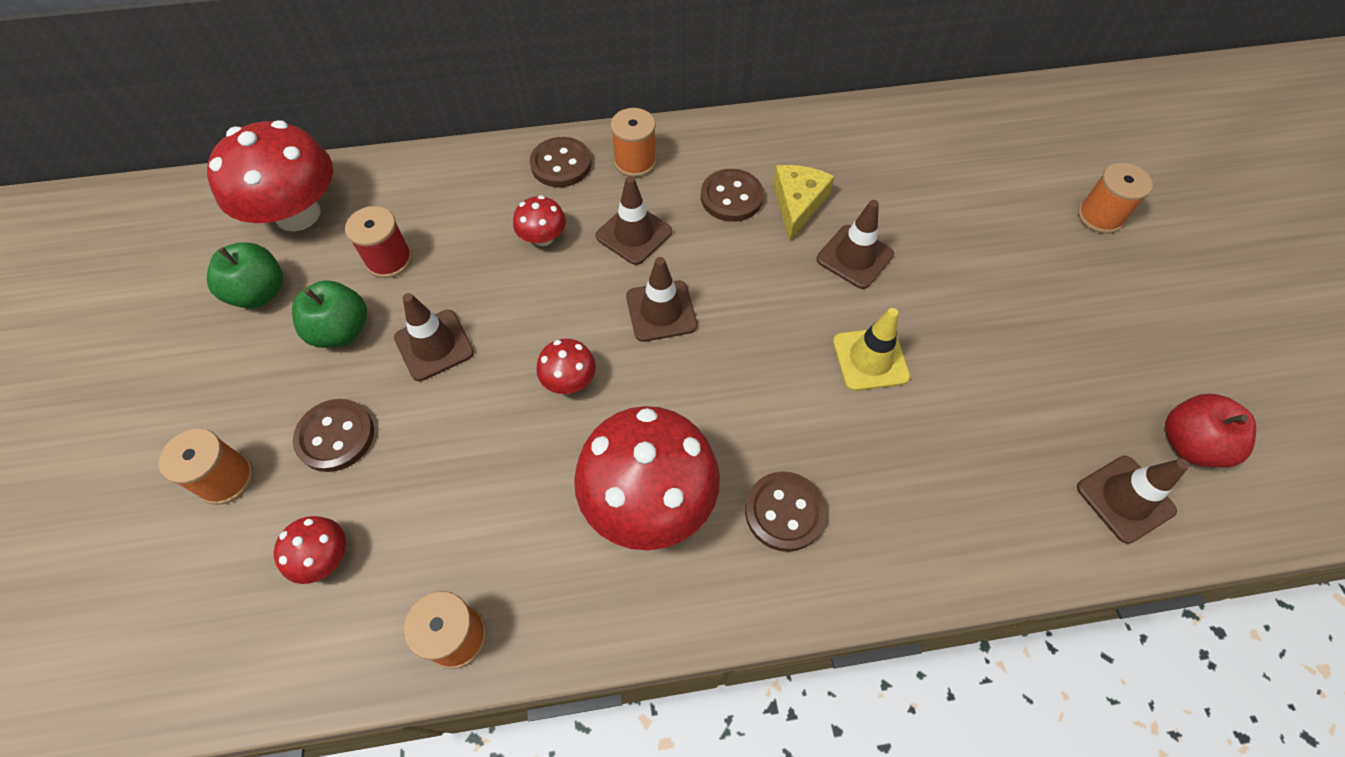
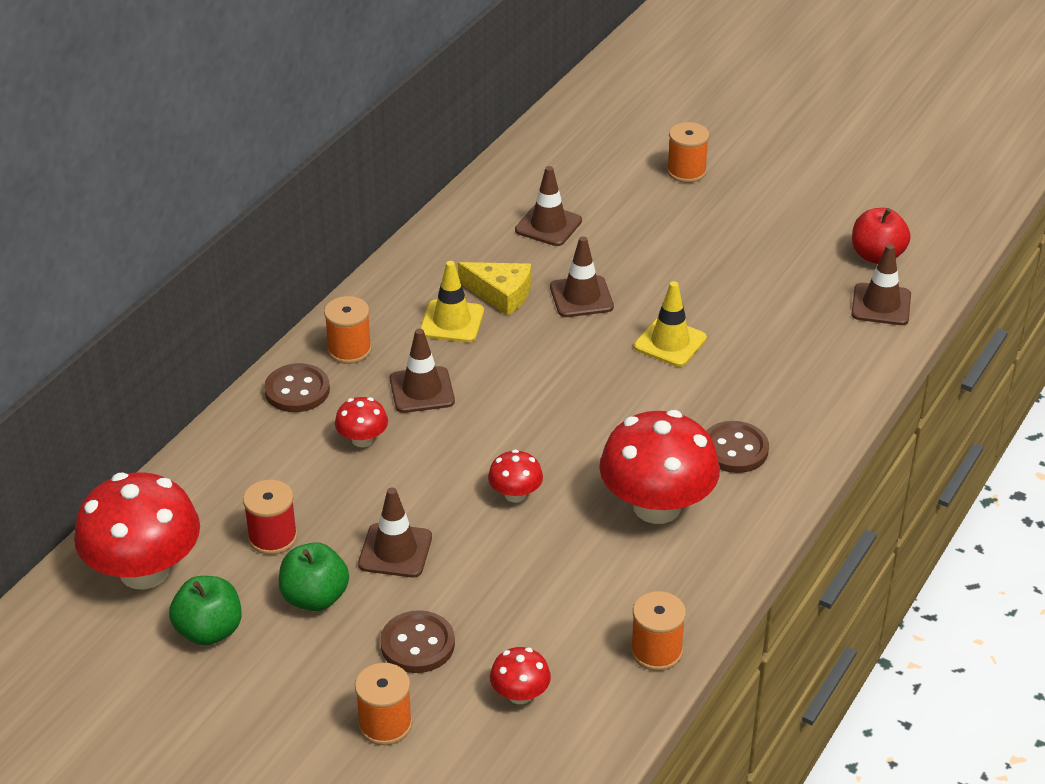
camera: 50 degrees left, 20 degrees down
brown traffic cone [626,257,697,342] -> brown traffic cone moved to [515,166,582,246]
brown button [701,169,764,222] -> yellow traffic cone [420,261,484,342]
yellow cheese [773,165,835,242] -> yellow cheese turned 150 degrees clockwise [458,262,531,316]

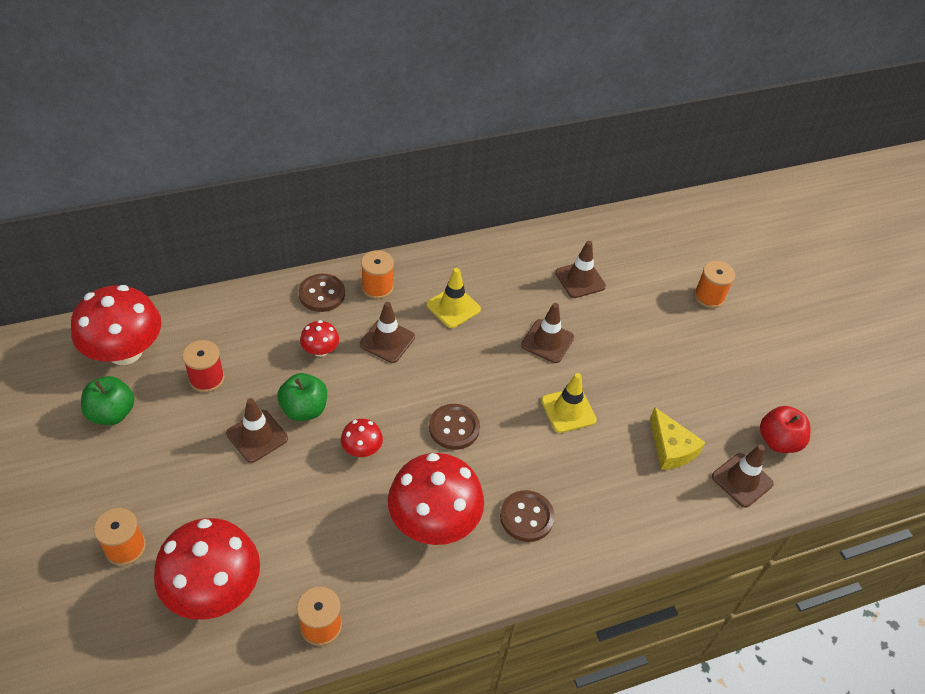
camera: 35 degrees right, 10 degrees up
green apple [279,542,349,611] -> green apple moved to [277,373,327,421]
brown button [380,610,455,673] -> brown button moved to [429,404,480,450]
yellow cheese [458,262,531,316] -> yellow cheese moved to [650,407,705,470]
red mushroom [490,647,551,704] -> red mushroom [154,518,260,620], size x2.15

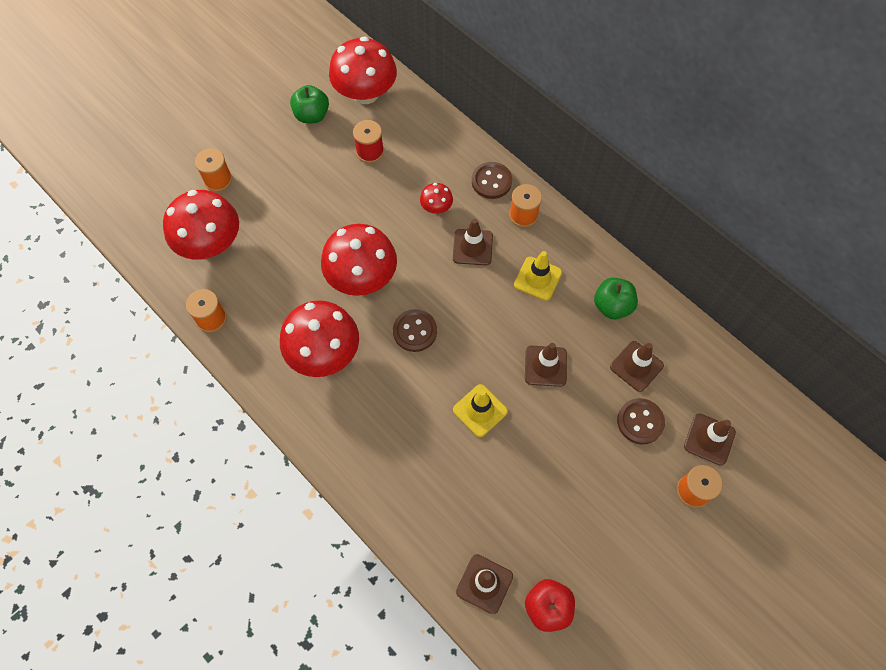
camera: 70 degrees right, 15 degrees up
brown traffic cone [226,398,288,463] -> brown traffic cone moved to [684,413,736,466]
green apple [277,373,327,421] -> green apple moved to [594,278,638,320]
red mushroom [341,419,383,457] -> red mushroom [321,224,397,296], size x2.15
brown button [500,490,555,542] -> brown button moved to [617,398,665,445]
yellow cheese [650,407,705,470] -> none

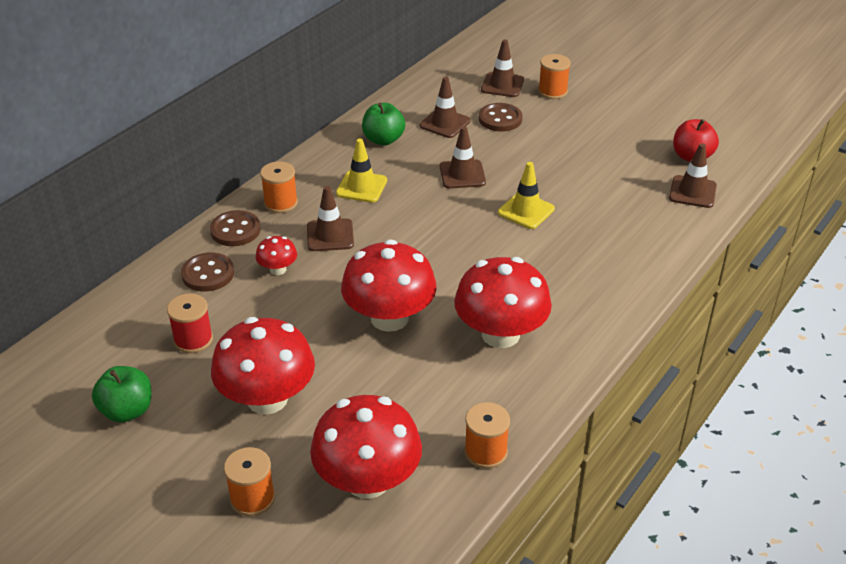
camera: 100 degrees left, 25 degrees down
red mushroom [329,37,397,104] -> red mushroom moved to [211,317,315,415]
brown button [393,309,437,352] -> brown button moved to [181,252,234,292]

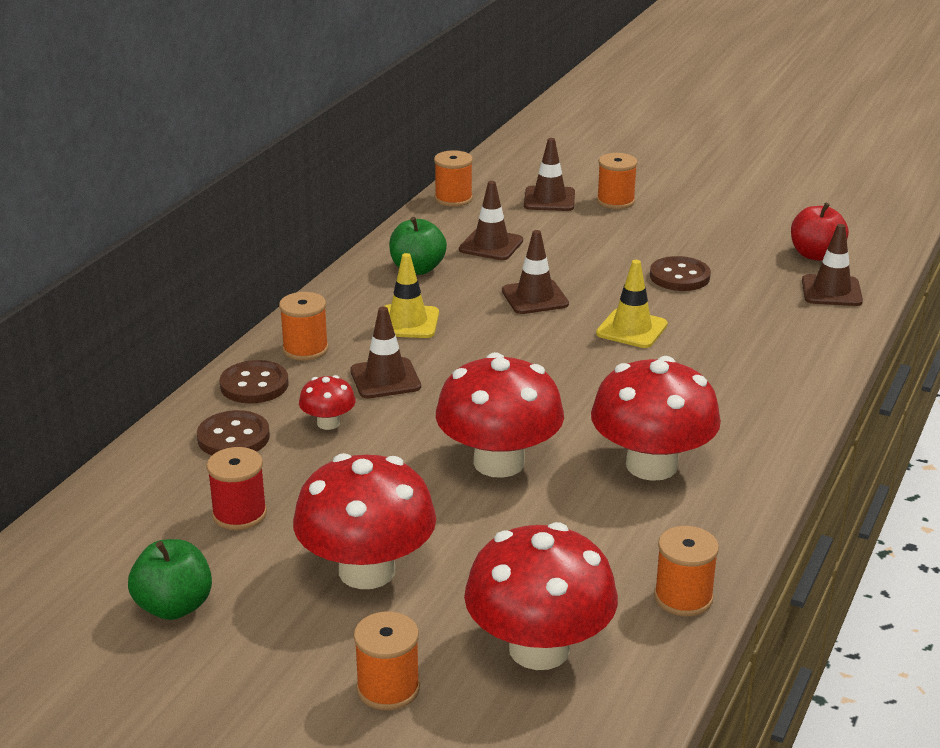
camera: 10 degrees left, 10 degrees down
brown button [479,103,523,131] -> brown button moved to [650,256,711,291]
none -> orange spool [434,150,473,207]

